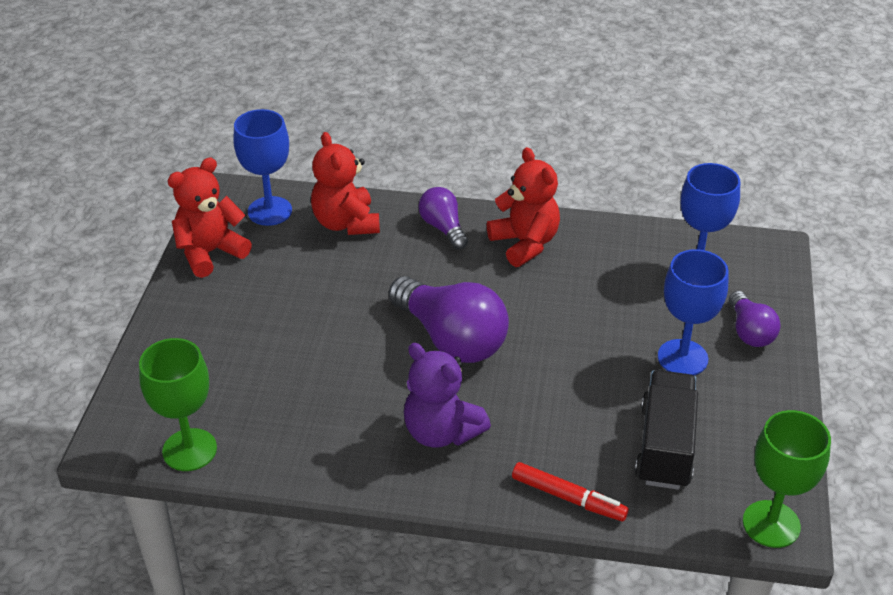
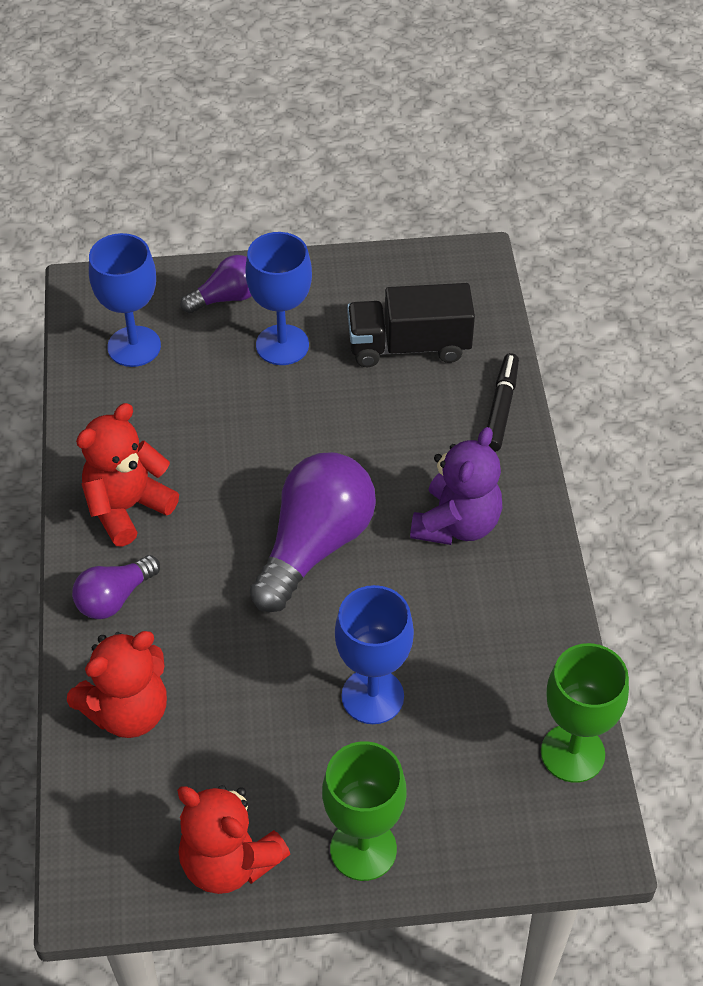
camera: 105 degrees left, 10 degrees up
blue goblet [233,109,292,226] -> blue goblet moved to [335,585,414,724]
red marker [512,462,629,521] -> black marker [487,353,519,452]
green goblet [743,410,831,548] -> green goblet moved to [322,741,407,881]

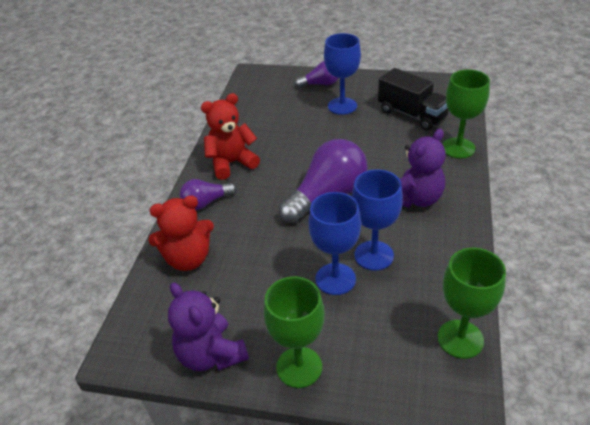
camera: 20 degrees right, 10 degrees down
blue goblet [89,233,161,367] -> blue goblet moved to [352,169,403,271]
red teddy bear [177,785,290,894] -> purple teddy bear [168,282,249,371]
black truck [347,283,475,367] -> black truck turned 150 degrees counterclockwise [378,68,449,130]
black marker [487,353,519,452] -> green goblet [443,70,490,158]

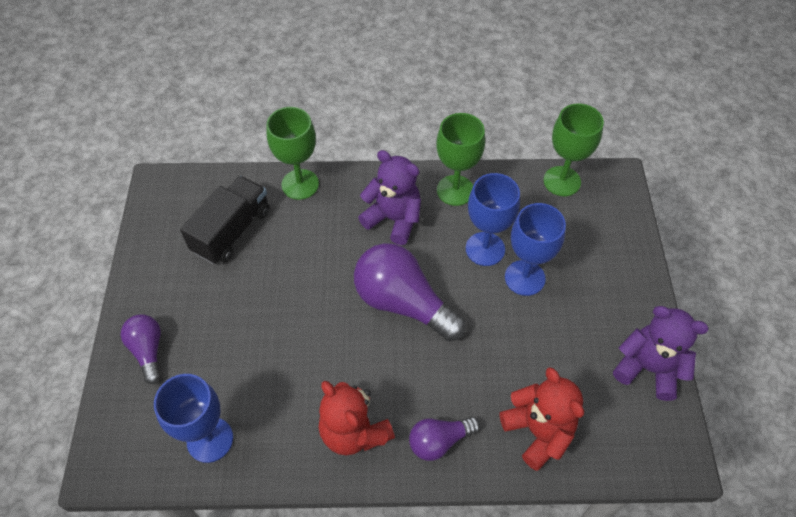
camera: 105 degrees left, 15 degrees up
purple teddy bear [168,282,249,371] -> purple teddy bear turned 105 degrees counterclockwise [613,306,709,401]
purple light bulb [180,179,236,210] -> purple light bulb turned 105 degrees clockwise [409,417,480,461]
green goblet [264,277,325,388] -> green goblet moved to [436,113,485,206]
blue goblet [324,33,361,115] -> blue goblet moved to [154,374,233,463]

